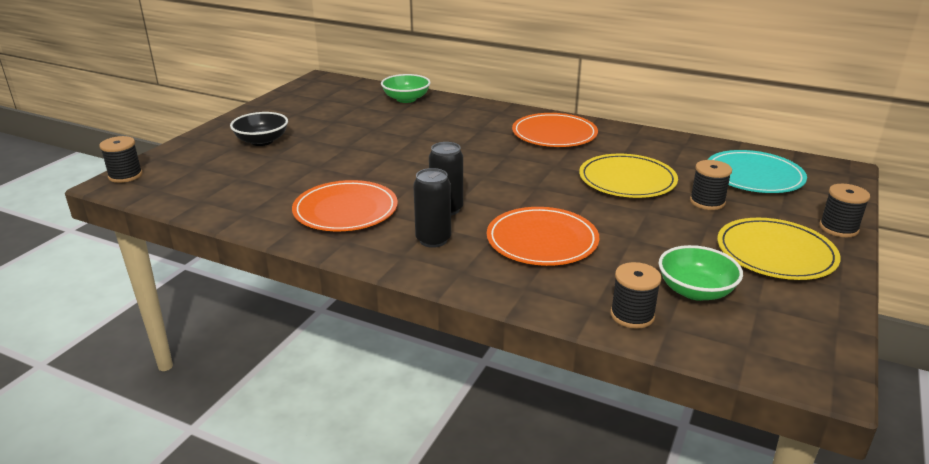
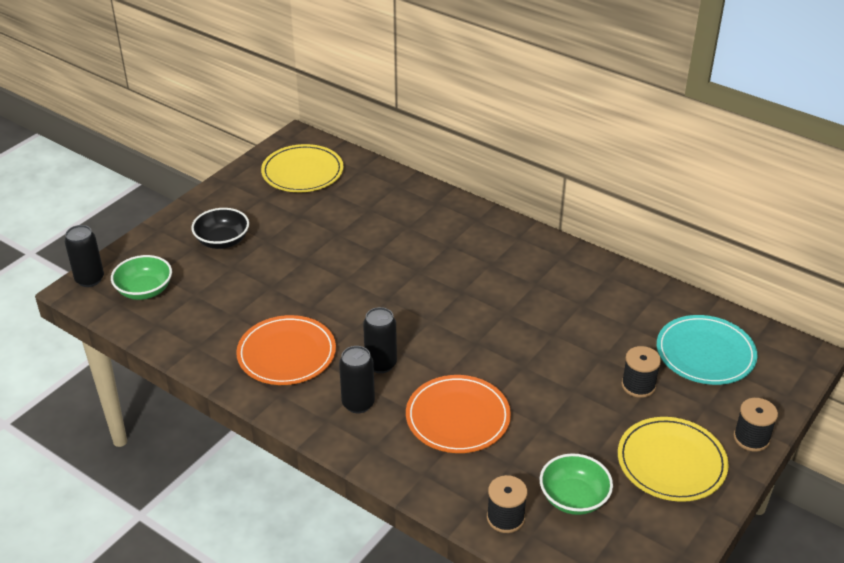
camera: 10 degrees right, 10 degrees up
black spool [99,136,143,183] -> black can [65,225,104,287]
green bowl [381,74,431,103] -> green bowl moved to [111,255,172,300]
orange plate [512,113,598,147] -> none
yellow plate [579,154,678,198] -> yellow plate moved to [261,144,343,192]

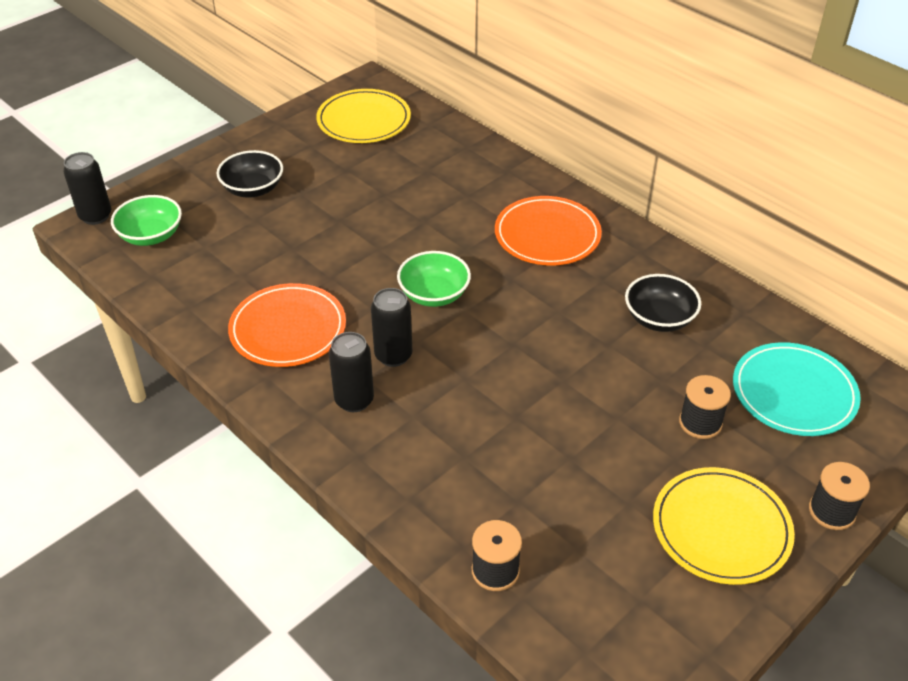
camera: 10 degrees right, 5 degrees up
orange plate [406,375,511,453] -> orange plate moved to [495,196,602,265]
green bowl [540,453,613,515] -> green bowl moved to [397,251,471,307]
none -> black bowl [625,274,701,332]

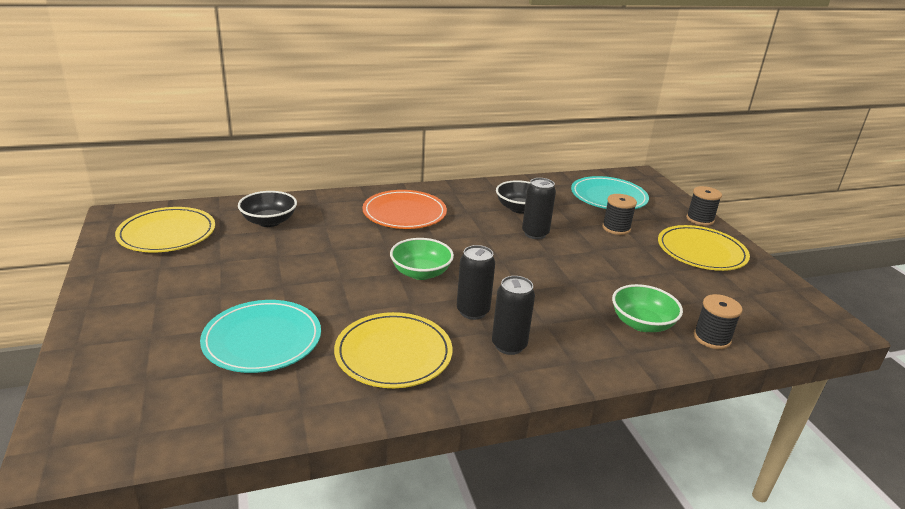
camera: 65 degrees left, 15 degrees down
black can [63,152,112,225] -> black can moved to [522,178,556,239]
green bowl [111,195,182,246] -> green bowl moved to [612,284,683,332]
black bowl [216,150,283,198] -> black bowl moved to [238,191,297,227]
orange plate [228,283,346,367] -> yellow plate [334,312,452,388]
none -> turquoise plate [200,300,321,373]

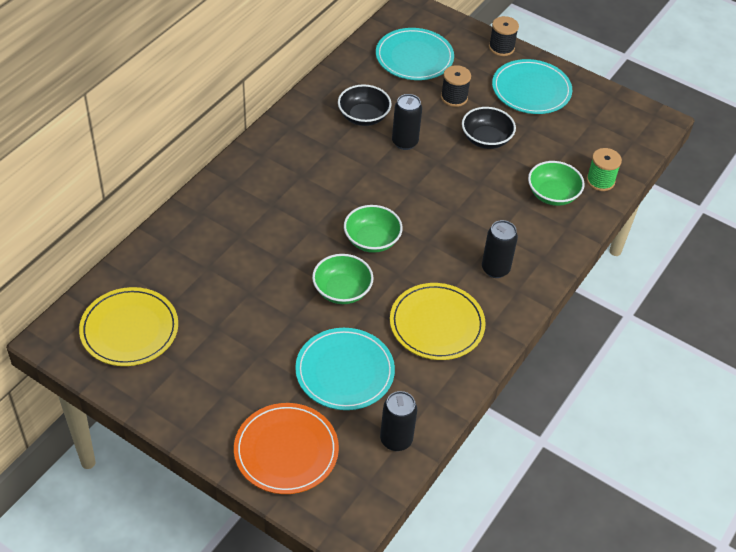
camera: 40 degrees left, 20 degrees up
black bowl [238,191,297,227] -> black bowl moved to [462,107,516,149]
orange plate [362,190,447,229] -> orange plate moved to [234,403,339,494]
black can [457,245,495,320] -> black can moved to [380,391,417,451]
yellow plate [658,225,750,271] -> turquoise plate [492,59,572,114]
black spool [694,294,742,349] -> green spool [586,148,622,191]
none -> green bowl [312,254,374,304]

